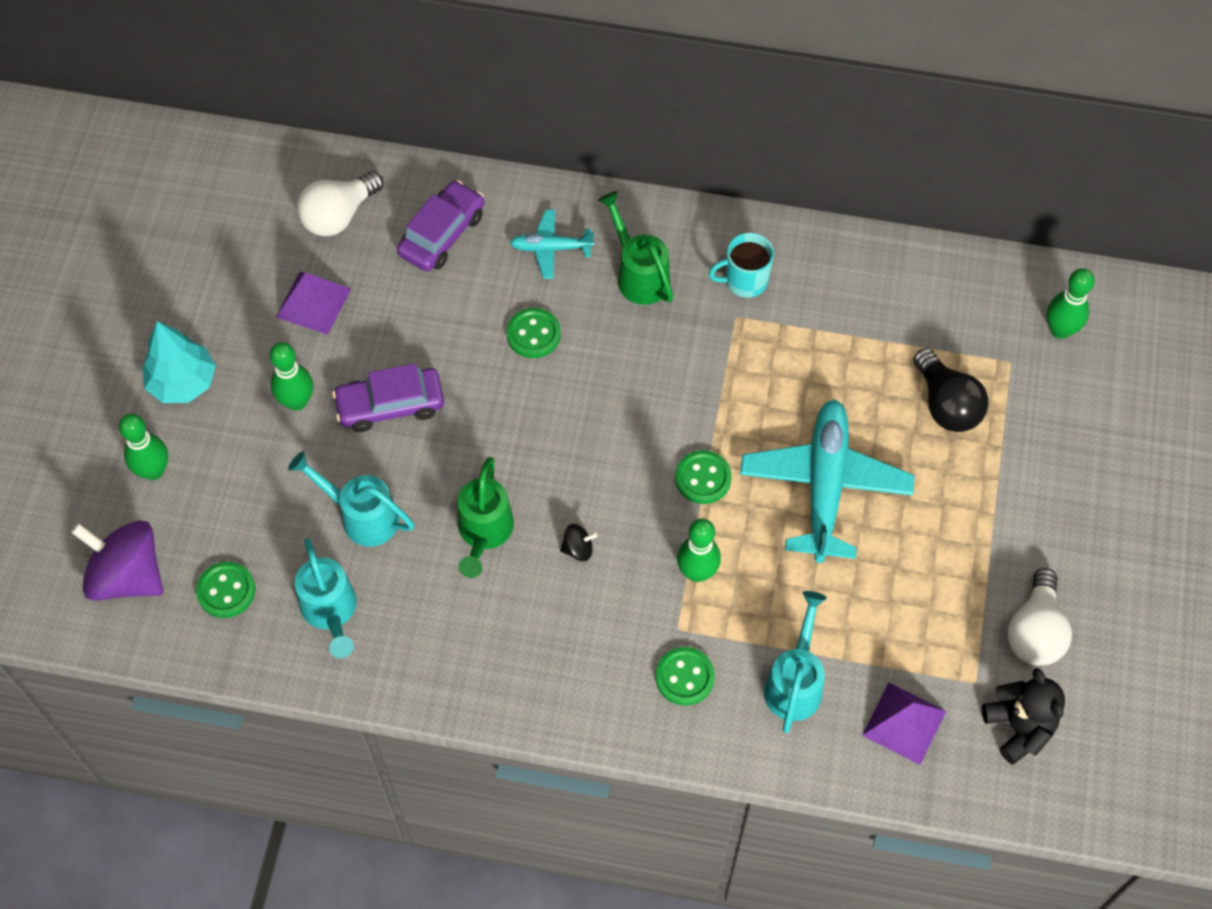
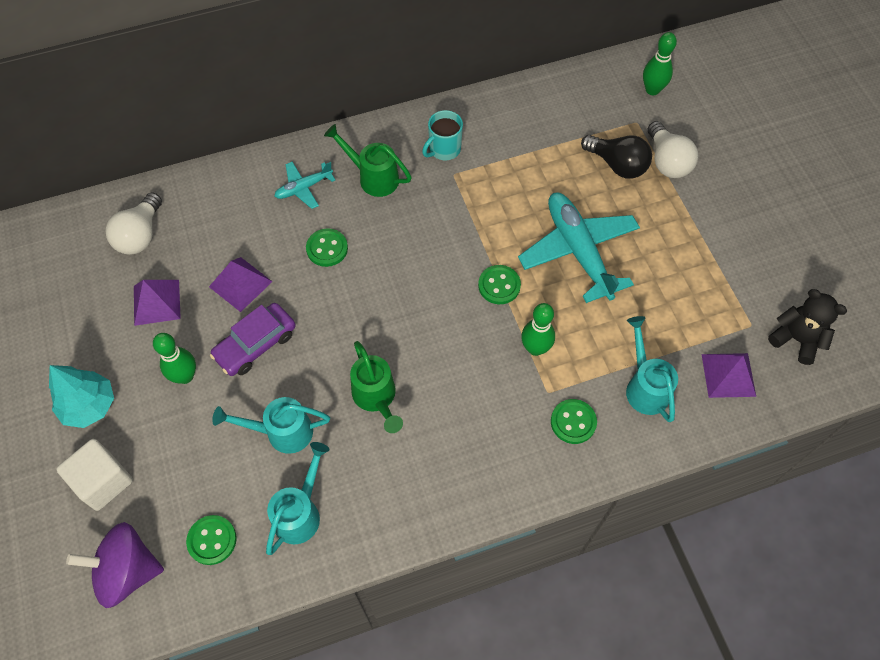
camera: 30 degrees left, 0 degrees up
green bowling pin [119,414,168,480] -> white cube [56,439,133,511]
turquoise watering can [295,538,357,658] -> turquoise watering can turned 105 degrees counterclockwise [266,442,329,555]
purple car [397,180,484,272] -> none
black spinning top [560,524,598,561] -> none
white light bulb [1007,568,1072,666] -> white light bulb moved to [648,121,698,178]
none -> purple pyramid [209,257,273,312]

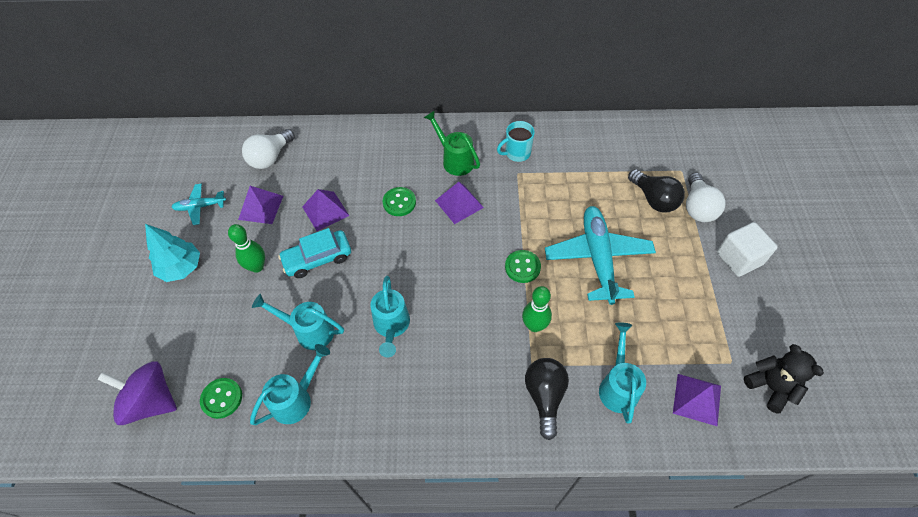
camera: 20 degrees right, 5 degrees down
white cube [56,439,133,511] -> white cube moved to [717,222,778,277]
purple car [210,303,296,376] -> turquoise car [278,228,351,278]
turquoise plane [274,162,335,209] -> turquoise plane moved to [171,184,226,225]
green watering can [350,341,403,433] -> turquoise watering can [370,276,410,357]
green button [551,399,597,444] -> black light bulb [525,358,569,440]
green bowling pin [643,32,677,95] -> none
none -> purple pyramid [435,182,484,224]

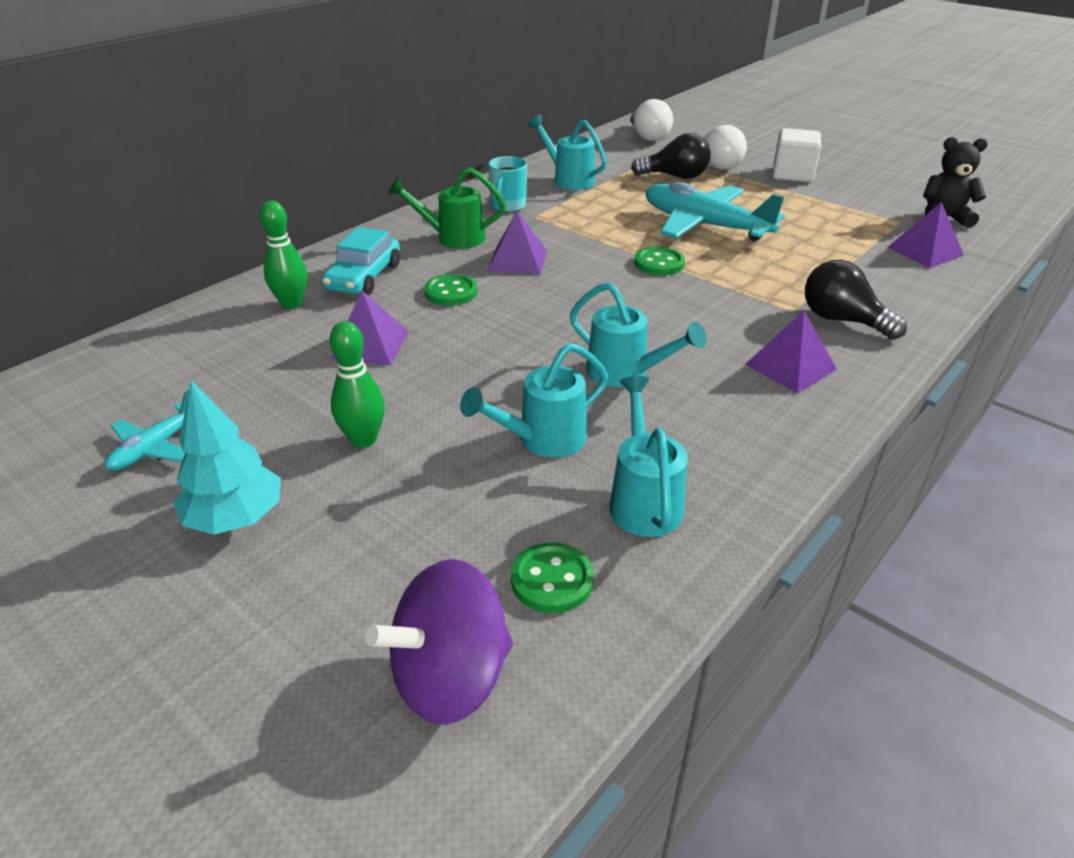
camera: 50 degrees left, 20 degrees down
purple pyramid [238,186,283,224] -> purple pyramid moved to [745,311,837,393]
white light bulb [242,129,295,169] -> white light bulb moved to [630,99,673,141]
turquoise car [278,228,351,278] -> turquoise car moved to [322,227,400,295]
green bowling pin [522,286,552,332] -> green bowling pin moved to [260,201,307,309]
turquoise watering can [599,322,646,424] -> turquoise watering can moved to [528,115,607,190]

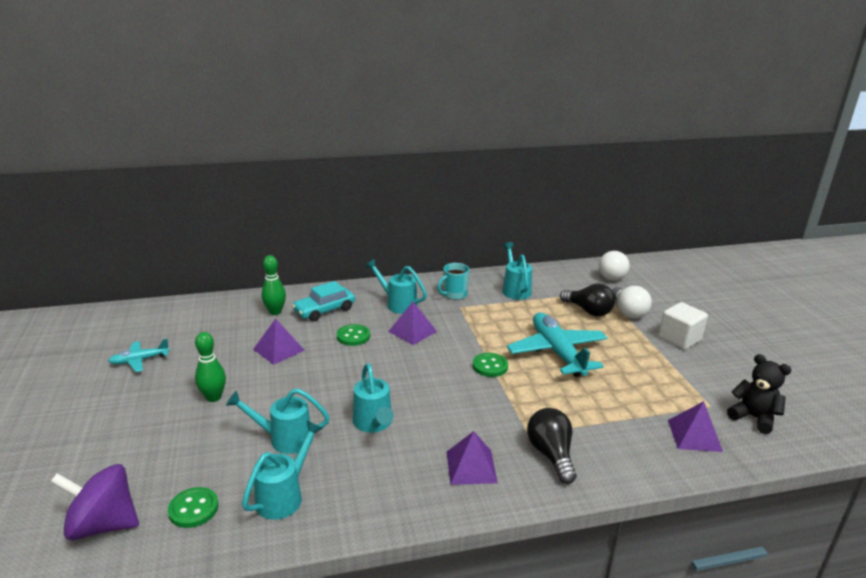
camera: 35 degrees right, 10 degrees down
turquoise tree [174,381,281,535] -> none
green watering can [388,167,506,249] -> turquoise watering can [365,259,427,314]

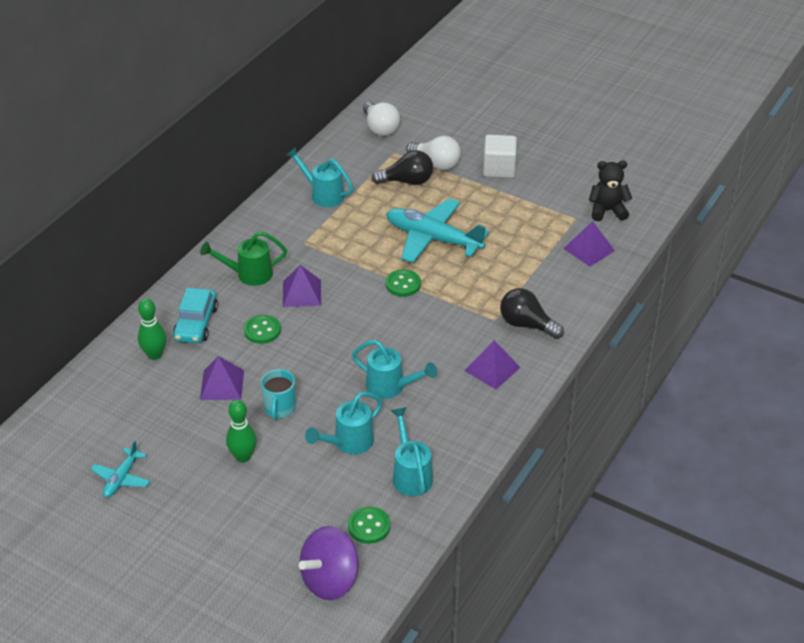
camera: 45 degrees left, 15 degrees up
turquoise watering can [365,259,427,314] -> green watering can [200,231,287,286]
turquoise mug [437,263,470,300] -> turquoise mug moved to [261,369,296,420]

